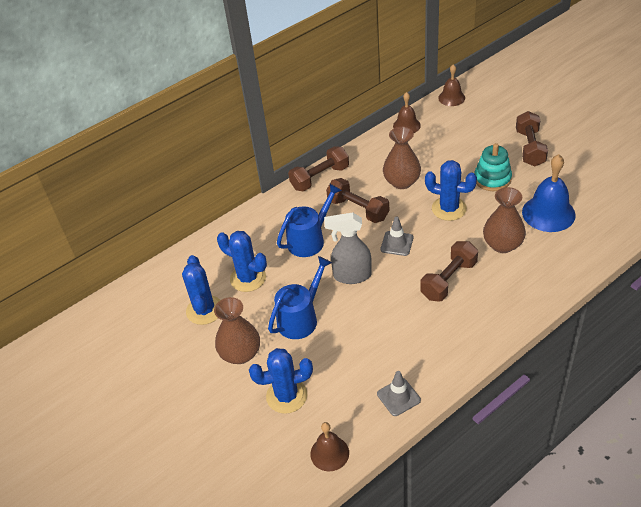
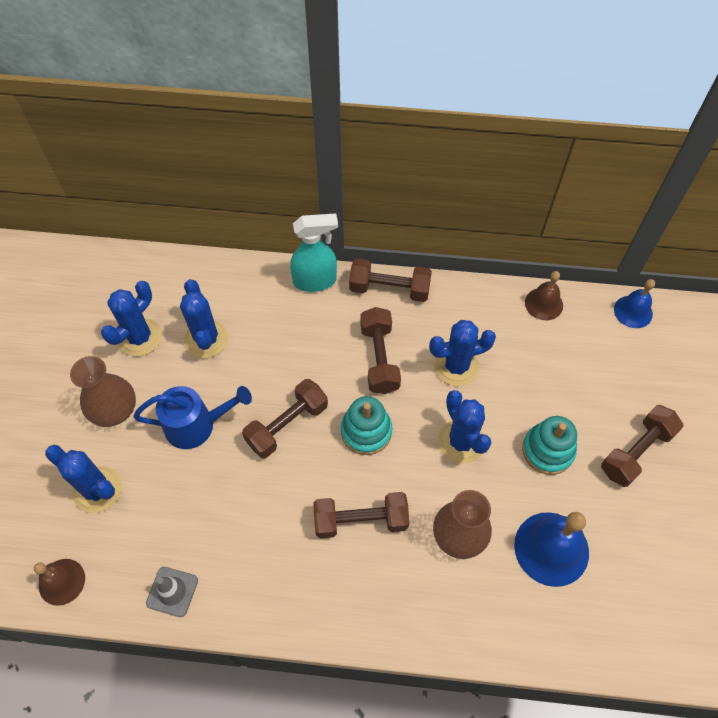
camera: 40 degrees right, 15 degrees up
blue watering can [277,184,342,257] -> none
grey spray bottle [324,212,372,284] -> brown dumbbell [242,379,328,458]
grey traffic cone [381,216,413,256] -> turquoise stacking toy [341,396,392,455]
brown vase [383,127,421,189] -> blue cactus [429,320,496,386]
brown bell [438,64,465,106] -> blue bell [614,279,655,328]
none -> turquoise spray bottle [290,213,338,292]

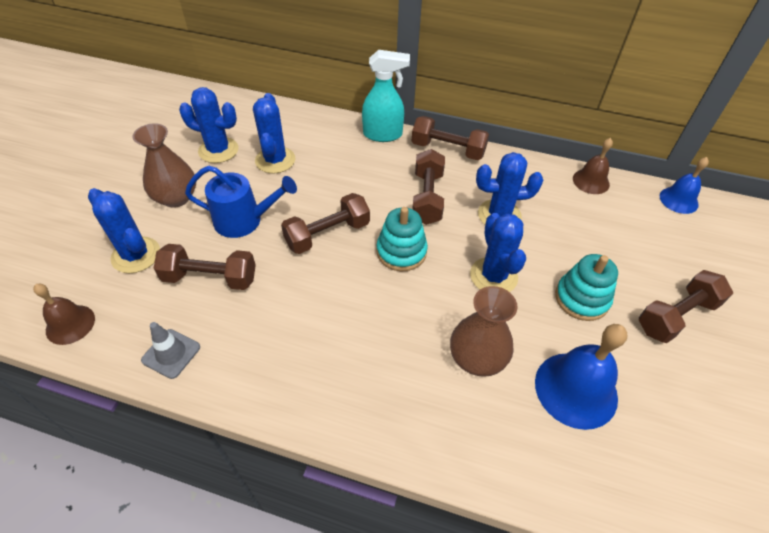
camera: 10 degrees right, 10 degrees down
blue cactus [101,281,162,357] -> blue cactus turned 60 degrees clockwise [179,87,239,163]
brown dumbbell [313,492,409,538] -> brown dumbbell moved to [154,244,256,290]

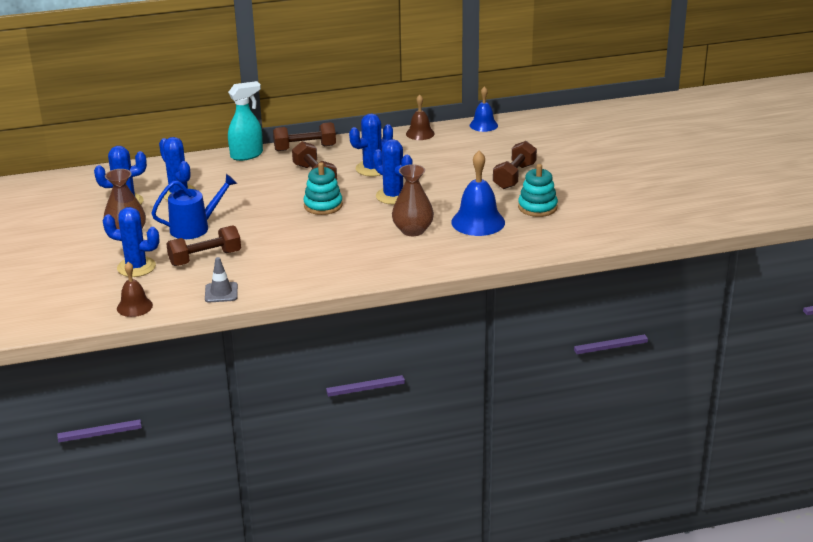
camera: 30 degrees left, 20 degrees down
brown dumbbell [281,193,370,254] -> none
turquoise stacking toy [555,254,618,321] -> turquoise stacking toy moved to [518,164,558,217]

